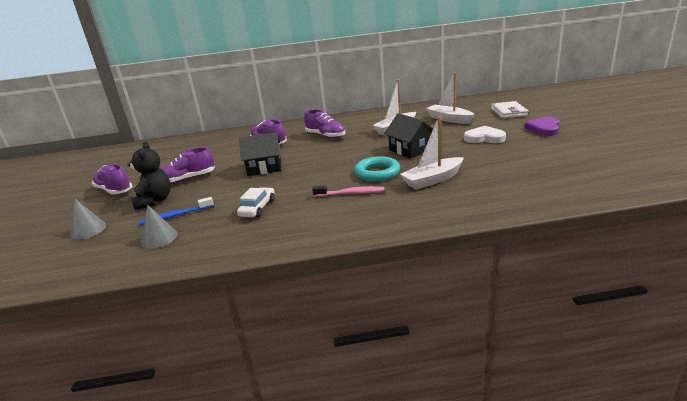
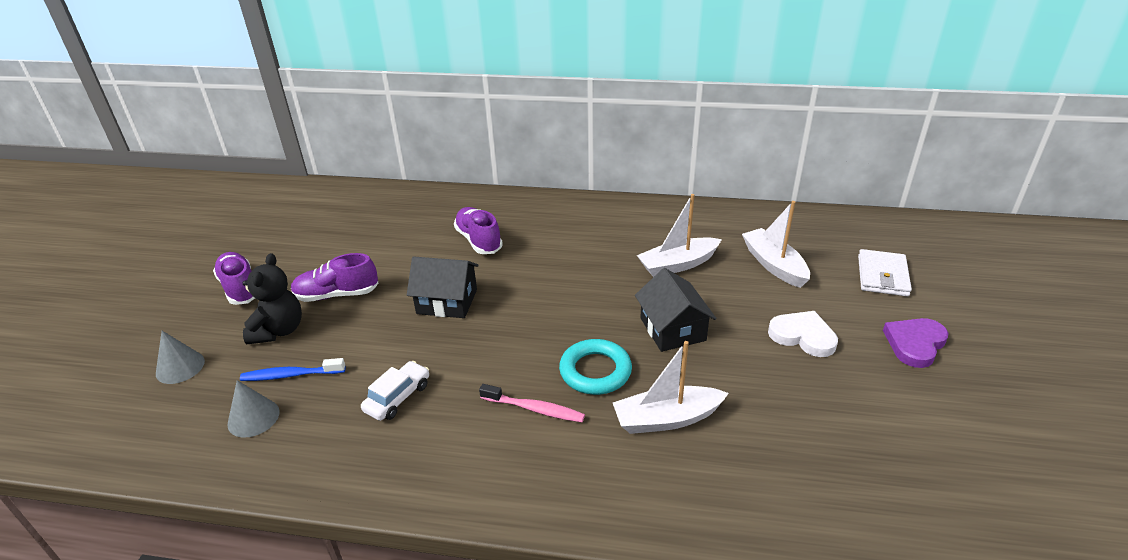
camera: 15 degrees right, 10 degrees up
purple shoe [304,110,345,138] -> none

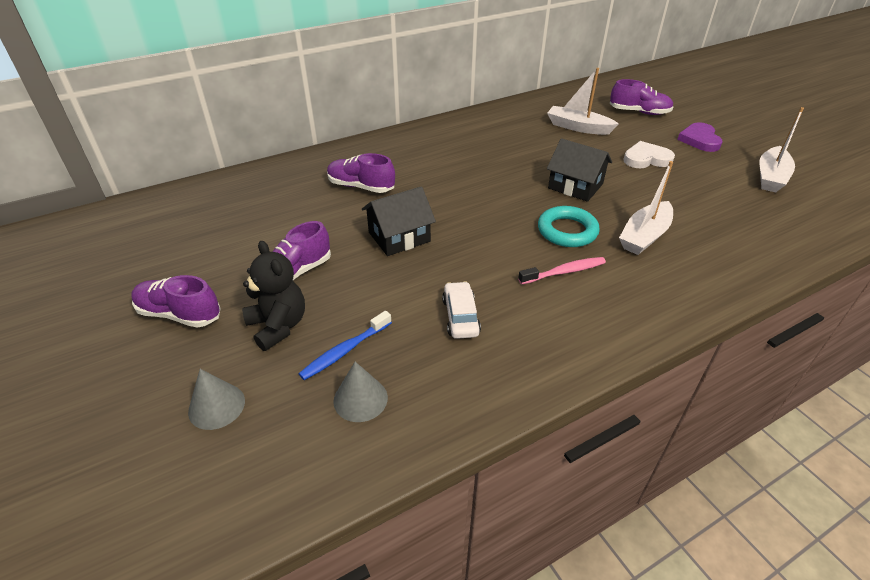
camera: 40 degrees left, 5 degrees up
white boat [637,194,722,277] -> white boat moved to [759,107,804,193]
white wallet [858,249,912,297] -> purple shoe [610,79,674,115]

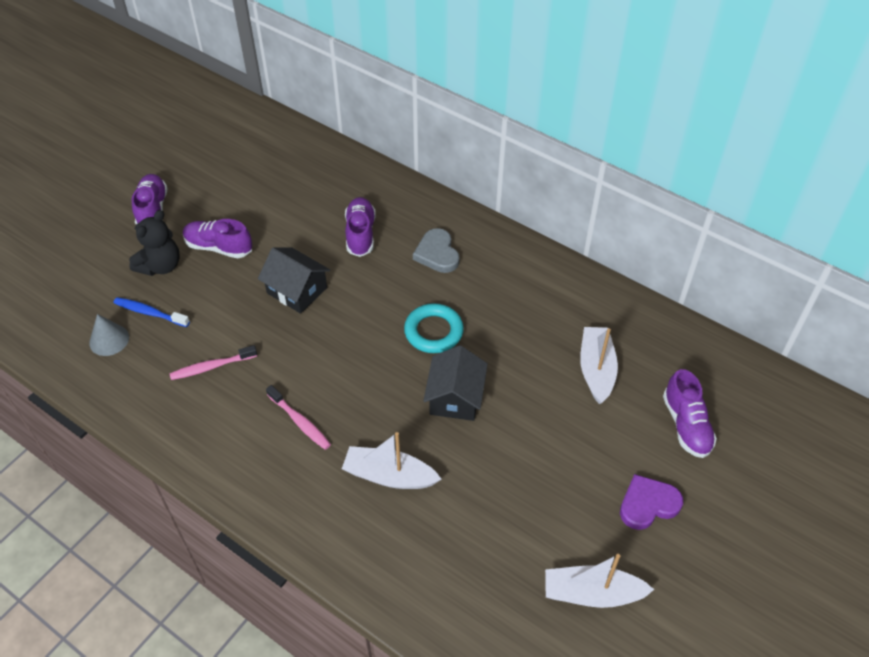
camera: 65 degrees right, 10 degrees up
grey cone [188,369,245,430] -> none
white car [442,281,481,339] -> pink toothbrush [169,345,257,380]
turquoise ring [538,206,600,247] -> turquoise ring moved to [404,303,464,353]
white heart [623,141,675,168] -> none
none -> grey heart [413,228,459,273]

